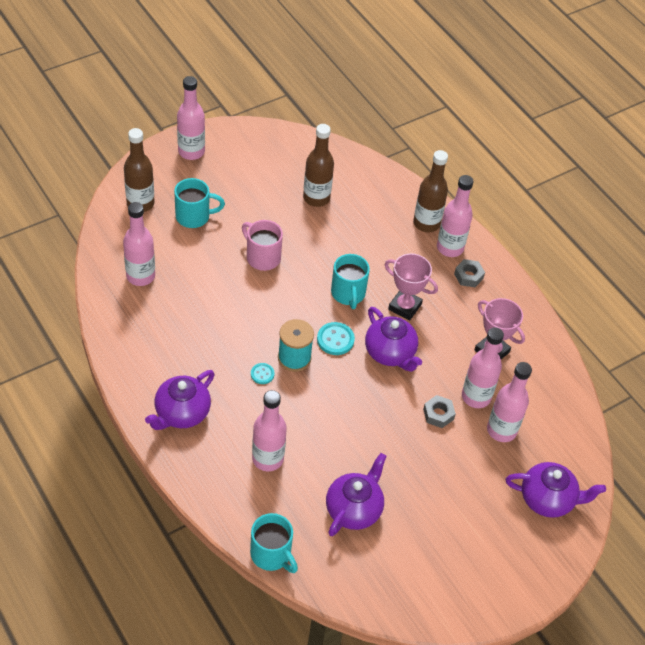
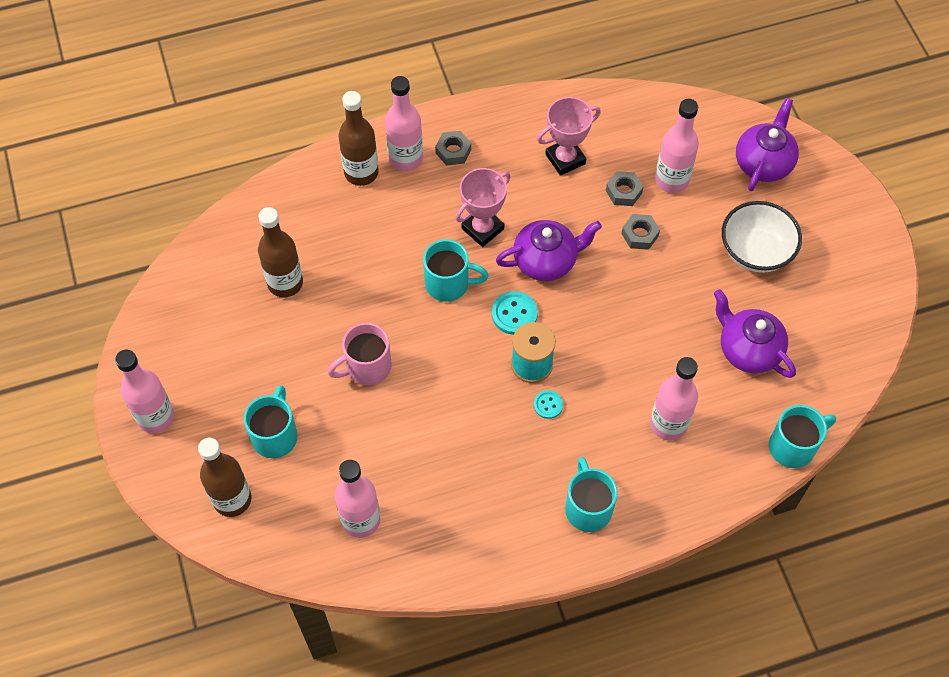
camera: 70 degrees left, 10 degrees up
purple teapot [145,370,215,430] -> turquoise mug [565,457,618,532]
pink bottle [462,327,504,408] -> grey nut [606,171,644,206]
none -> white bowl [722,201,802,273]

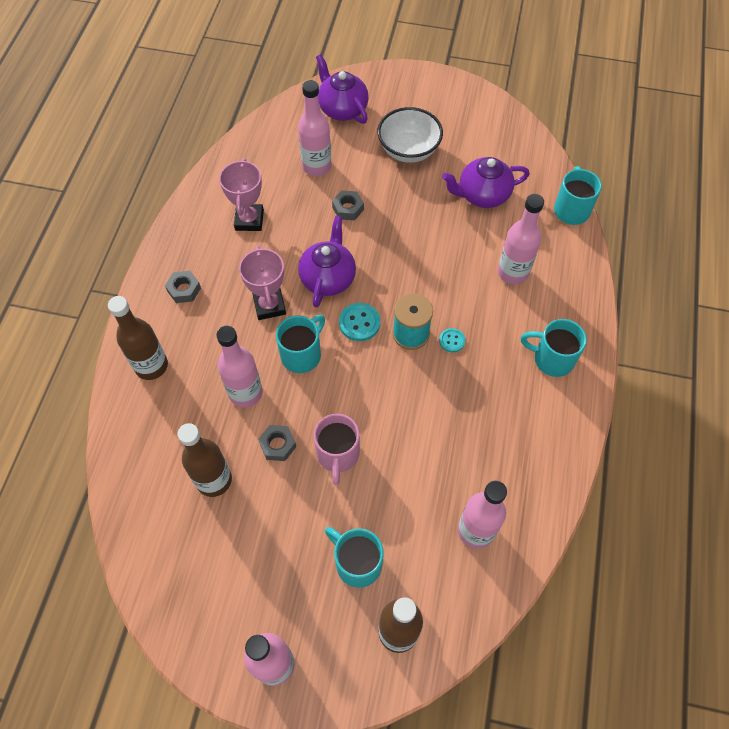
camera: 60 degrees left, 0 degrees up
pink bottle [385,76,423,171] -> pink bottle moved to [216,326,263,407]
grey nut [606,171,644,206] -> grey nut moved to [258,425,296,461]

